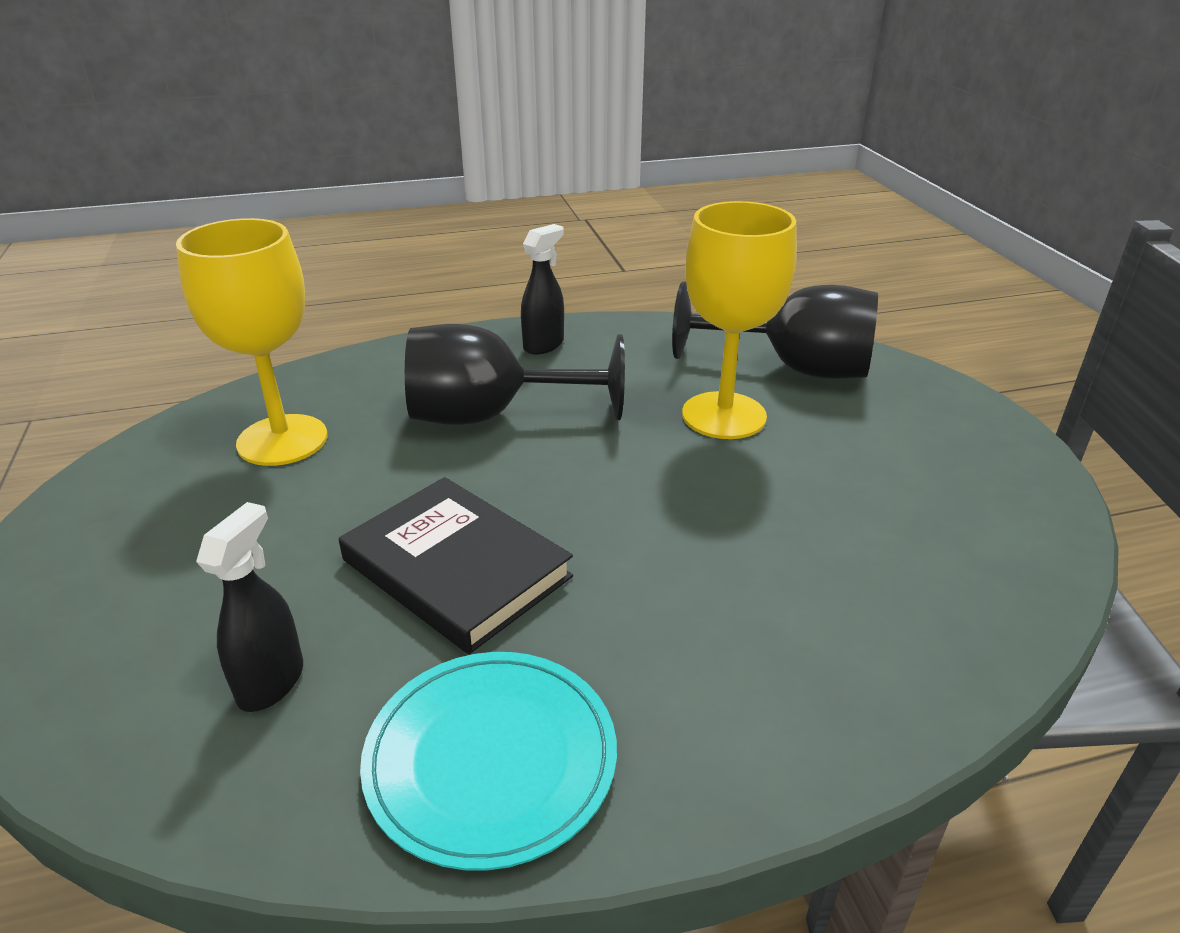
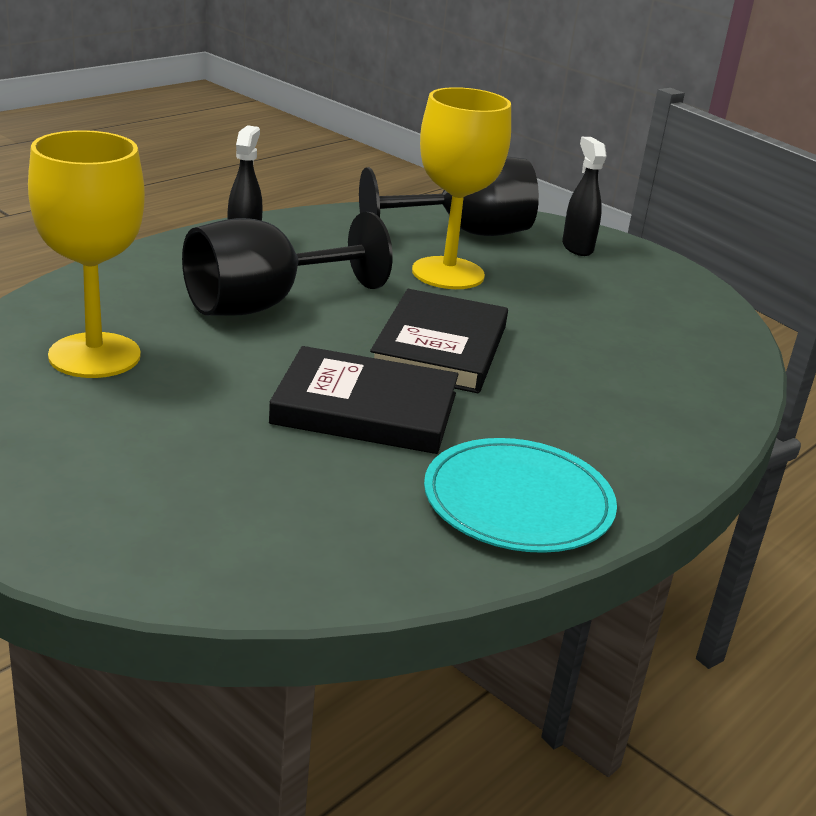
camera: 35 degrees left, 5 degrees down
black spray bottle [196,502,303,712] -> black spray bottle moved to [562,137,607,256]
none -> black book [370,289,508,393]

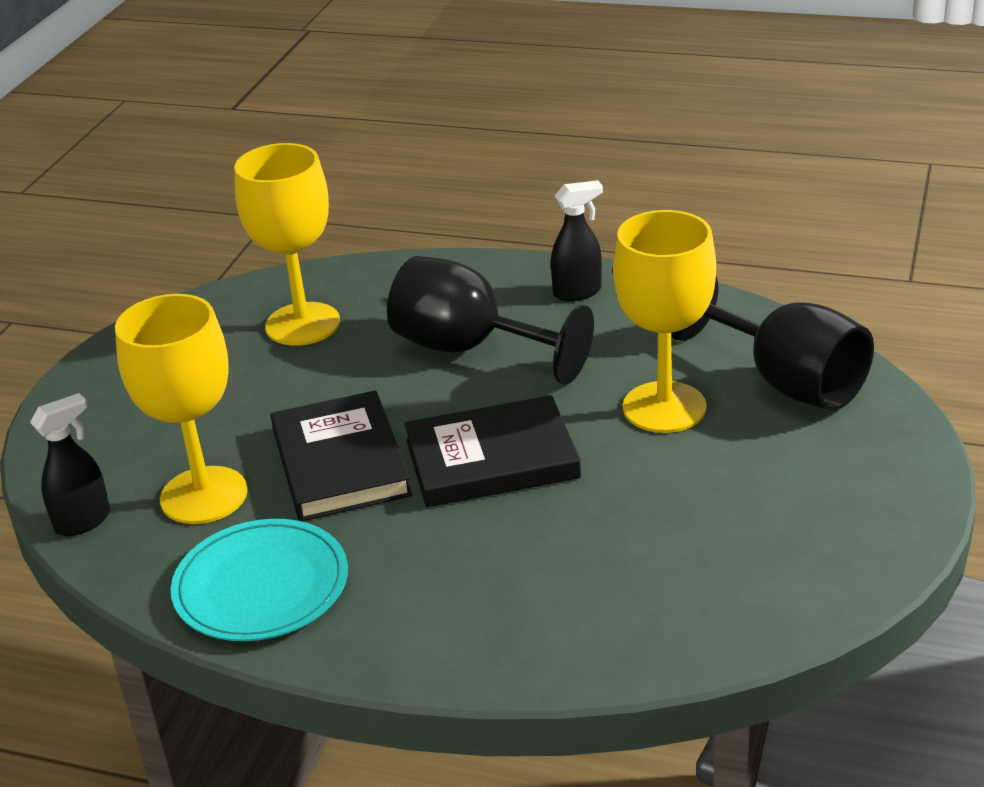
camera: 70 degrees right, 5 degrees up
black spray bottle [562,137,607,256] -> black spray bottle moved to [30,393,110,536]
none -> yellow goblet [115,294,247,524]

